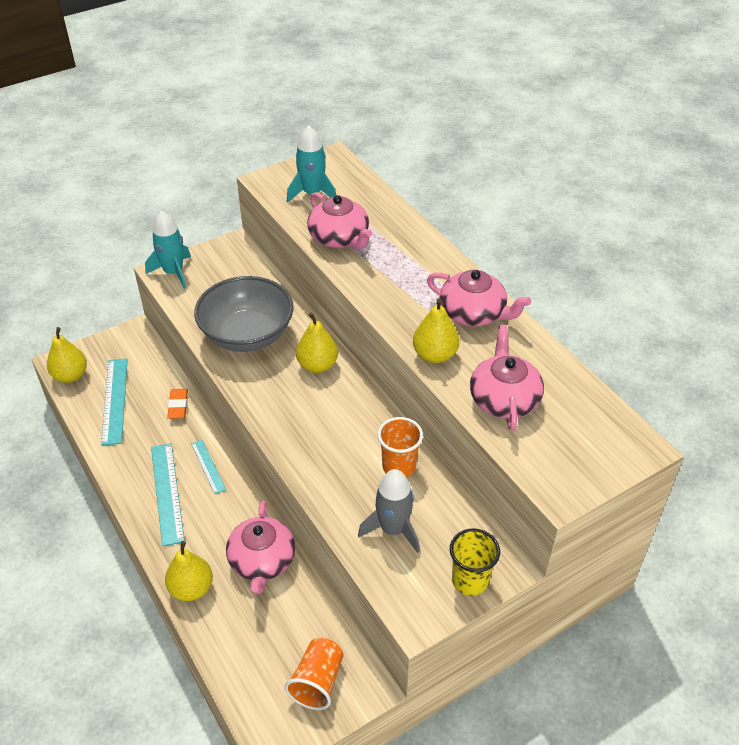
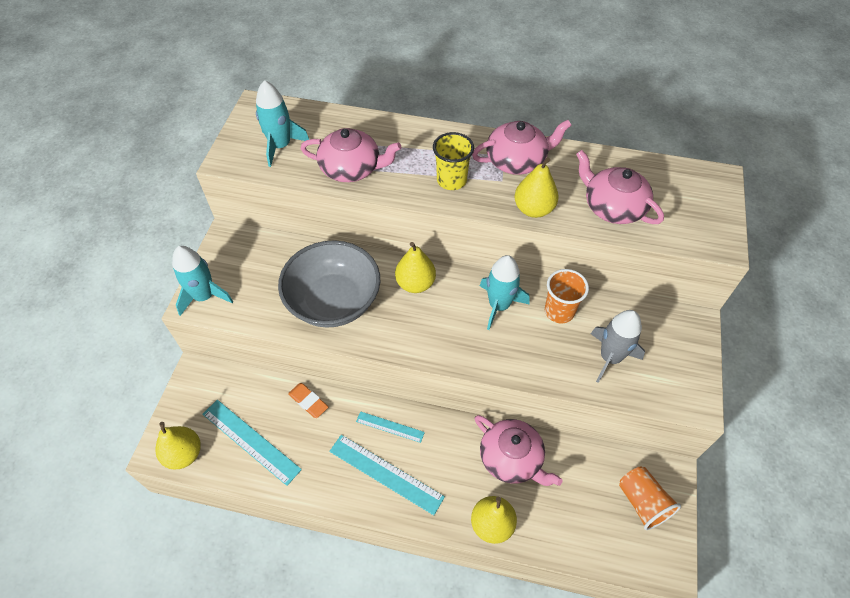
camera: 45 degrees left, 10 degrees up
yellow cup [450,528,500,596] -> yellow cup moved to [433,132,474,190]
none -> turquoise rocket [480,255,530,330]

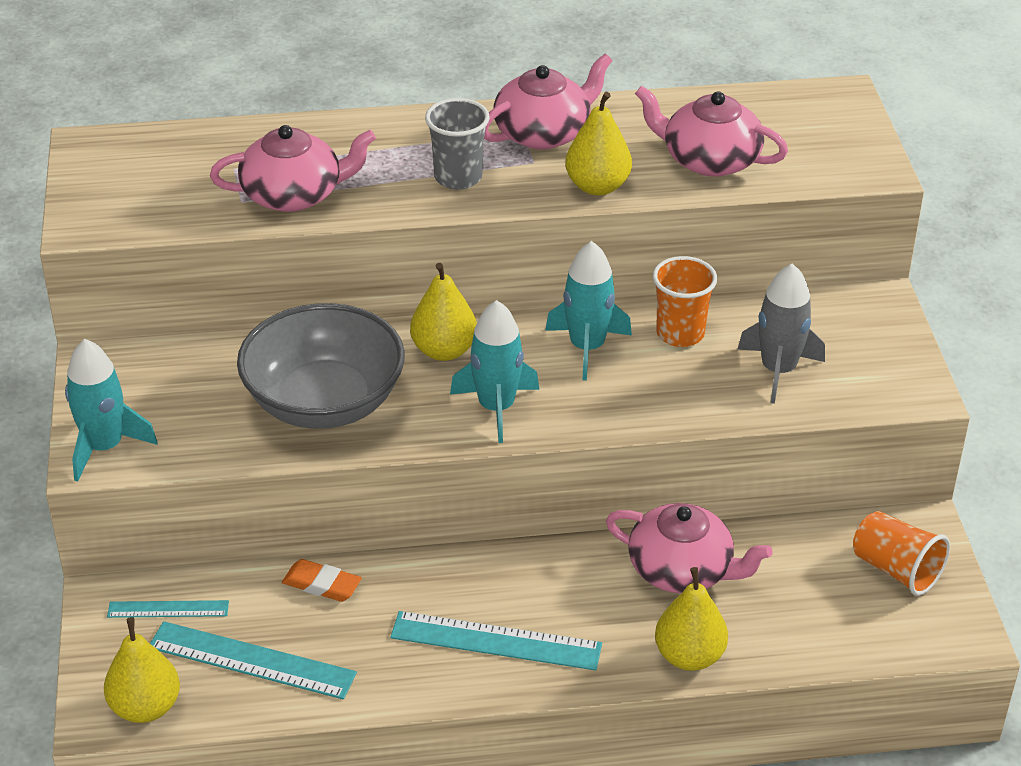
camera: 20 degrees left, 15 degrees down
turquoise rocket [256,80,309,167] -> turquoise rocket moved to [450,300,539,443]
turquoise ruler [356,411,425,443] -> turquoise ruler moved to [107,600,229,618]
yellow cup [433,132,474,190] -> grey cup [425,98,490,190]

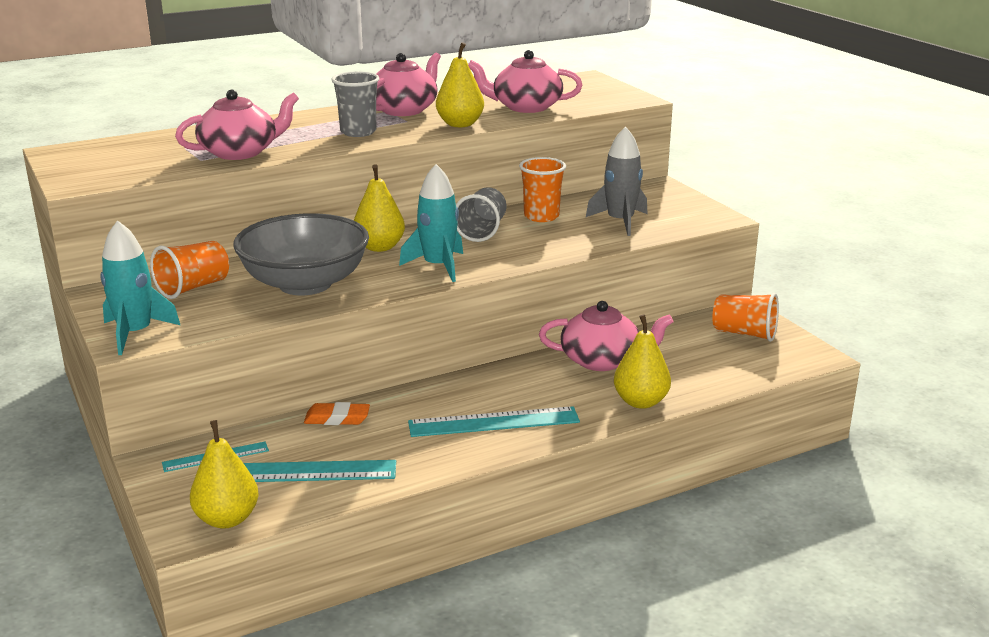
camera: 20 degrees left, 15 degrees down
turquoise rocket [545,241,632,381] -> grey cup [456,187,506,242]
none -> orange cup [150,241,229,299]

